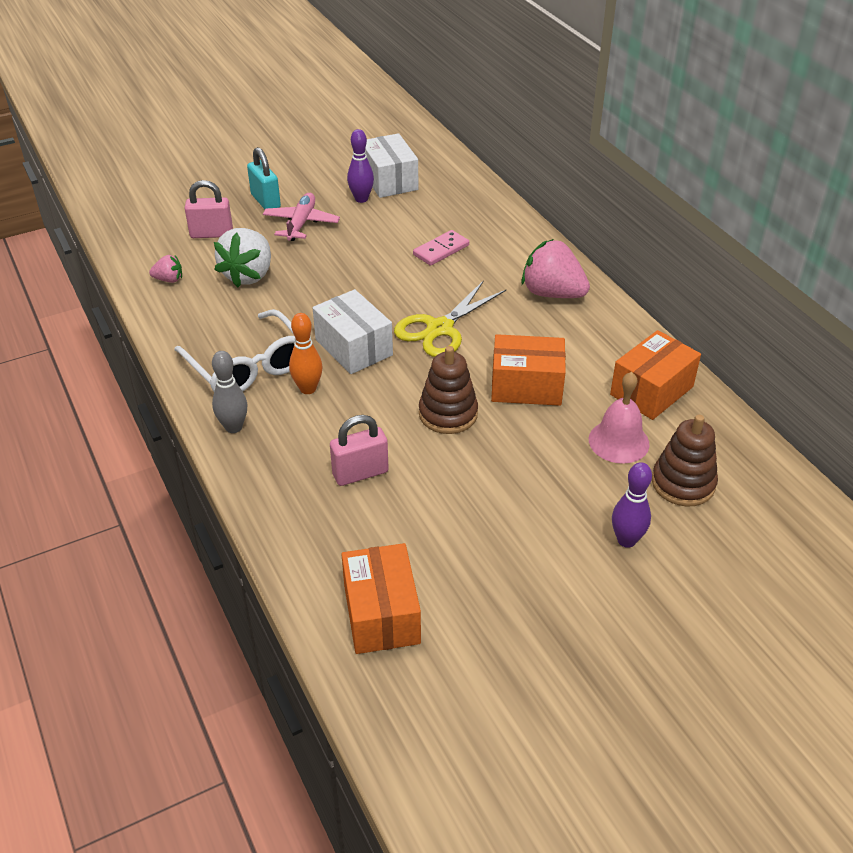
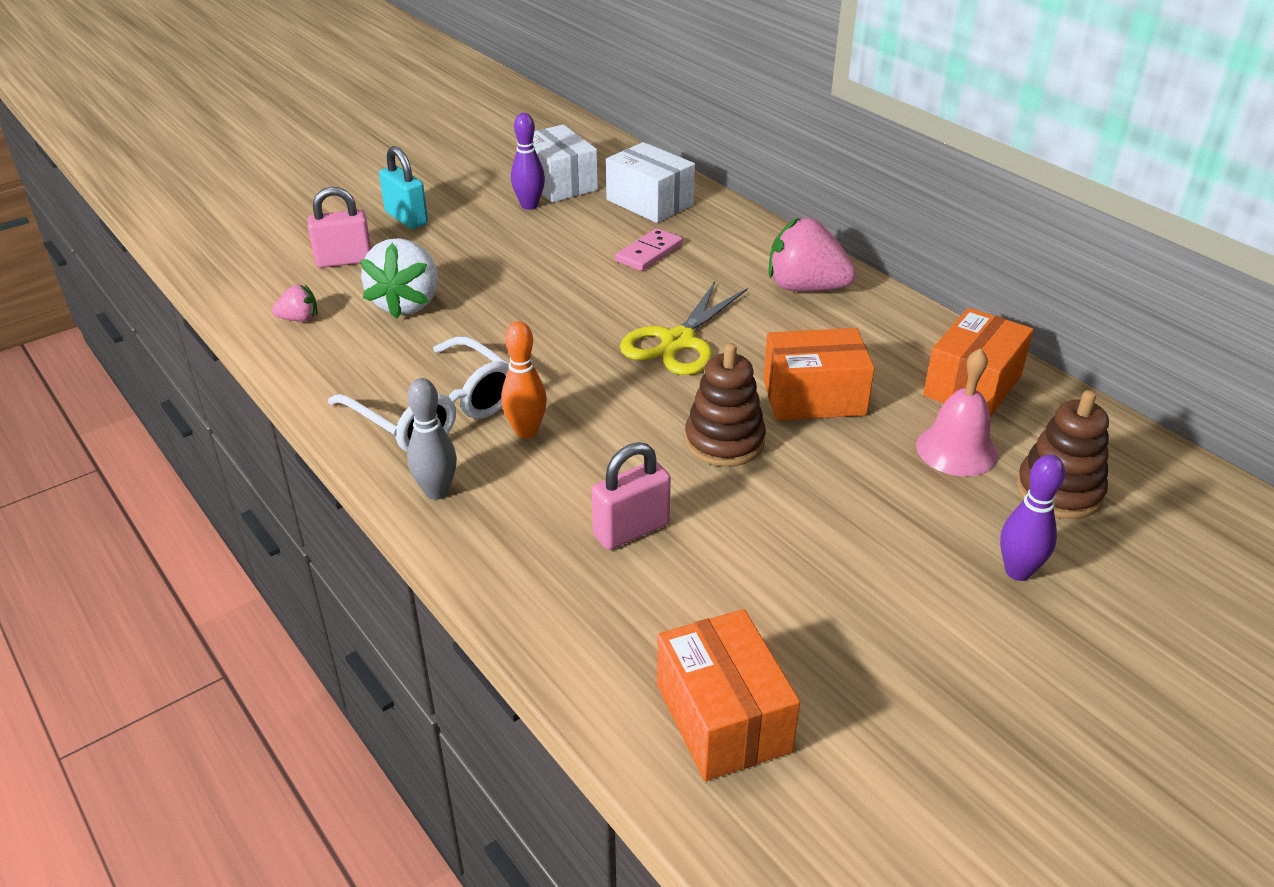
camera: 10 degrees left, 5 degrees down
pink plane [263,193,340,241] -> none
white box [313,289,393,374] -> white box moved to [606,142,695,223]

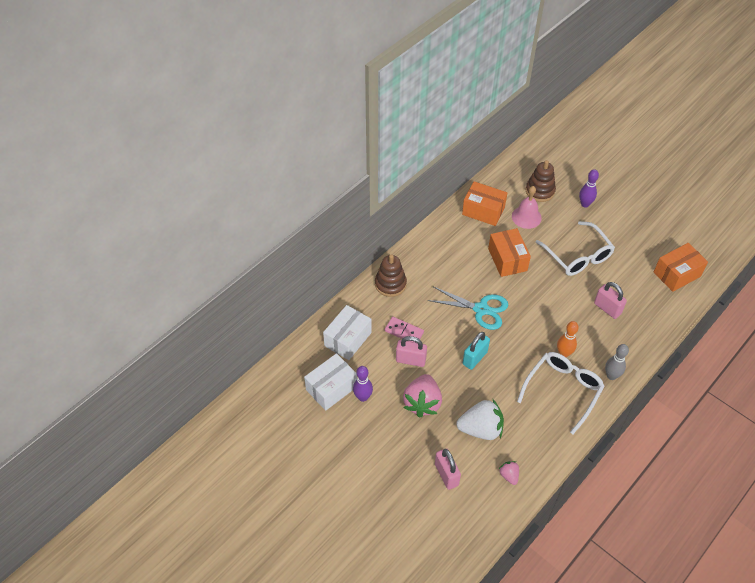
camera: 100 degrees left, 15 degrees up
turquoise padlock [379,146,428,229] -> turquoise padlock moved to [463,332,490,370]
yellow scissors [620,282,748,375] -> turquoise scissors [427,287,508,330]
brown stacking toy [685,343,766,467] -> brown stacking toy moved to [375,254,407,297]
pink strawberry [769,218,856,291] -> pink strawberry moved to [403,374,442,418]
none -> pink padlock [396,336,427,367]
none -> white glasses [536,221,615,276]

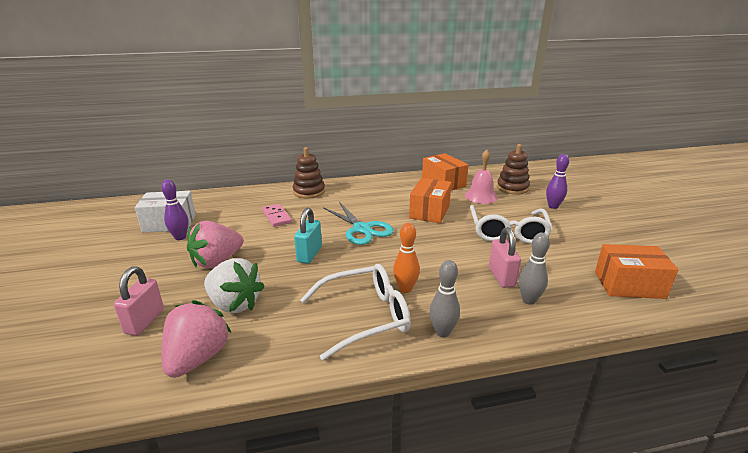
camera: 35 degrees right, 25 degrees down
white box [323,305,372,360] -> none
pink padlock [396,336,427,367] -> none
turquoise padlock [463,332,490,370] -> turquoise padlock turned 60 degrees counterclockwise [294,208,322,264]
pink strawberry [499,461,519,485] -> pink strawberry [161,300,232,378], size x2.05
none -> grey bowling pin [519,232,550,305]

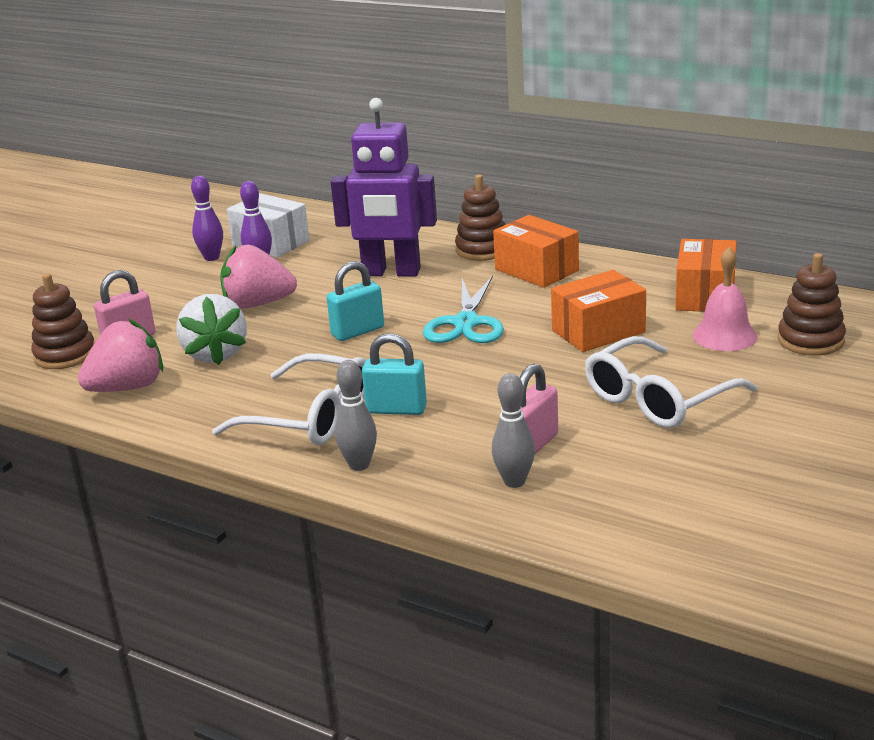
camera: 45 degrees right, 0 degrees up
pink domino [262,204,292,227] -> purple robot [331,98,437,276]
orange bowling pin [393,223,420,293] -> turquoise padlock [362,333,427,415]
purple bowling pin [546,154,569,209] -> purple bowling pin moved to [191,176,223,261]
orange box [595,244,678,299] -> orange box moved to [493,215,579,288]
none -> brown stacking toy [31,273,95,369]

